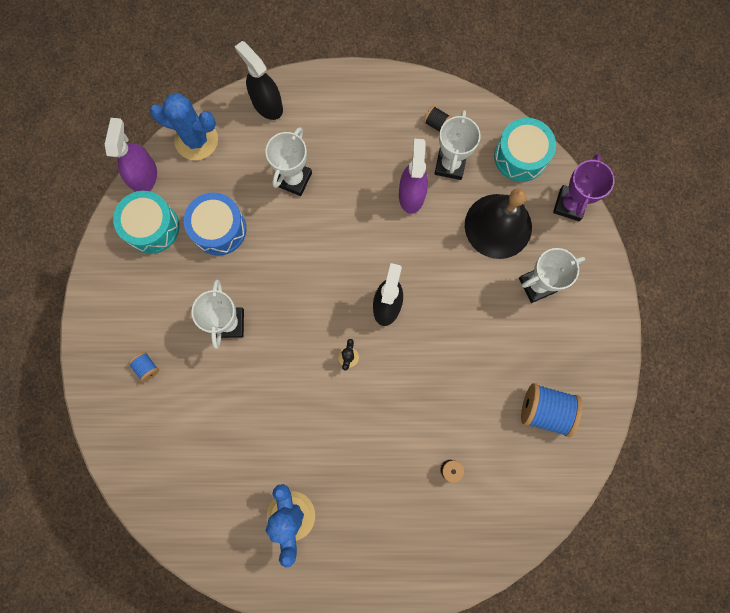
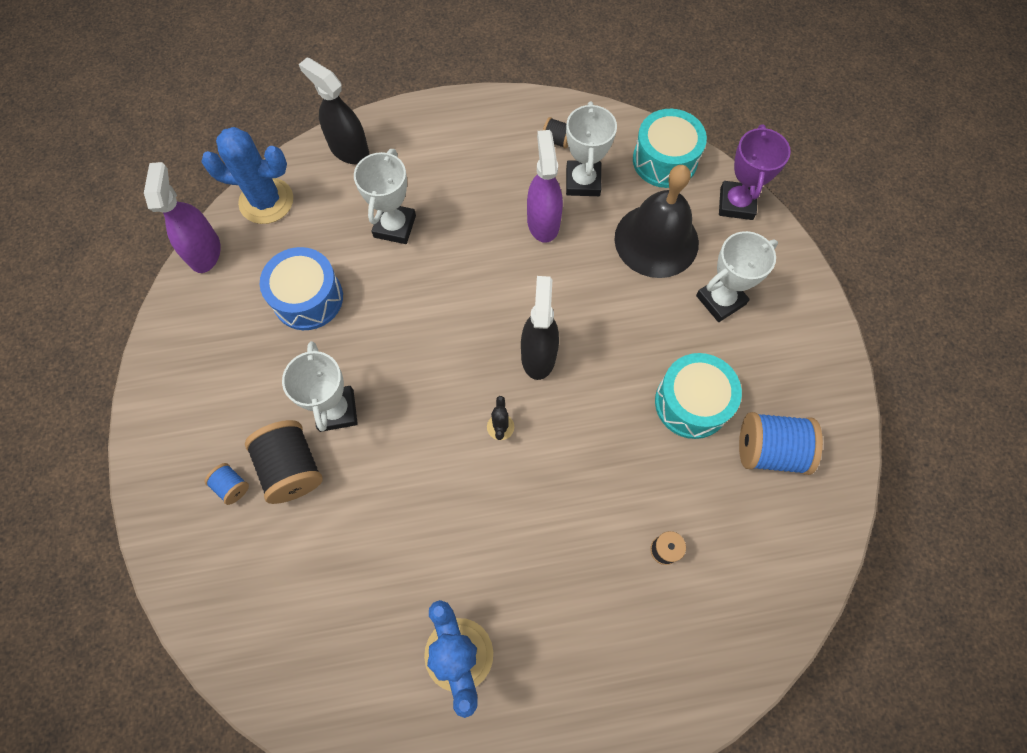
camera: 10 degrees left, 10 degrees down
turquoise drum [113,191,179,254] -> turquoise drum moved to [655,353,742,439]
none -> black spool [245,420,323,504]

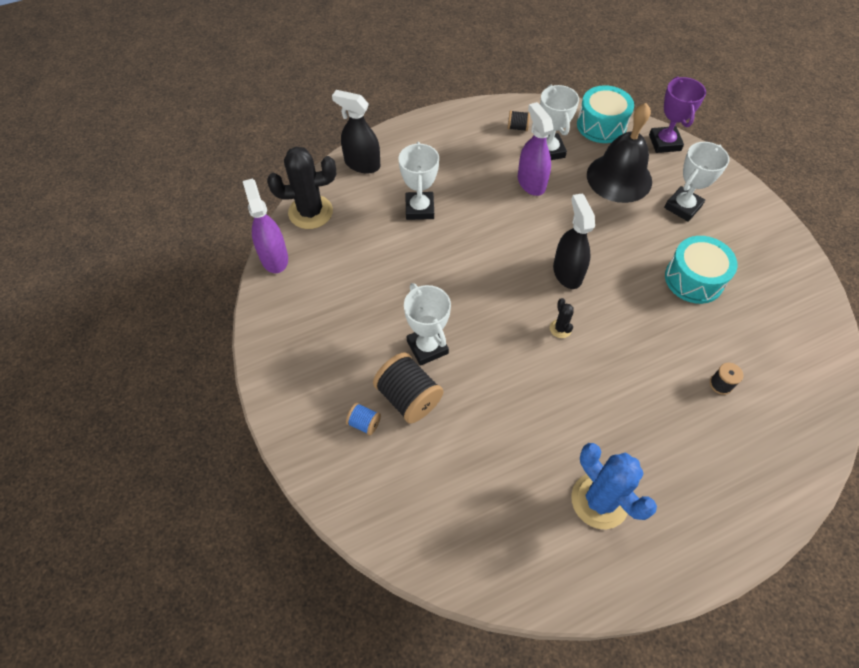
camera: 15 degrees left, 10 degrees down
blue cactus [201,127,293,224] -> black cactus [267,147,336,229]
blue drum [260,247,343,330] -> none
blue spool [739,412,823,475] -> none

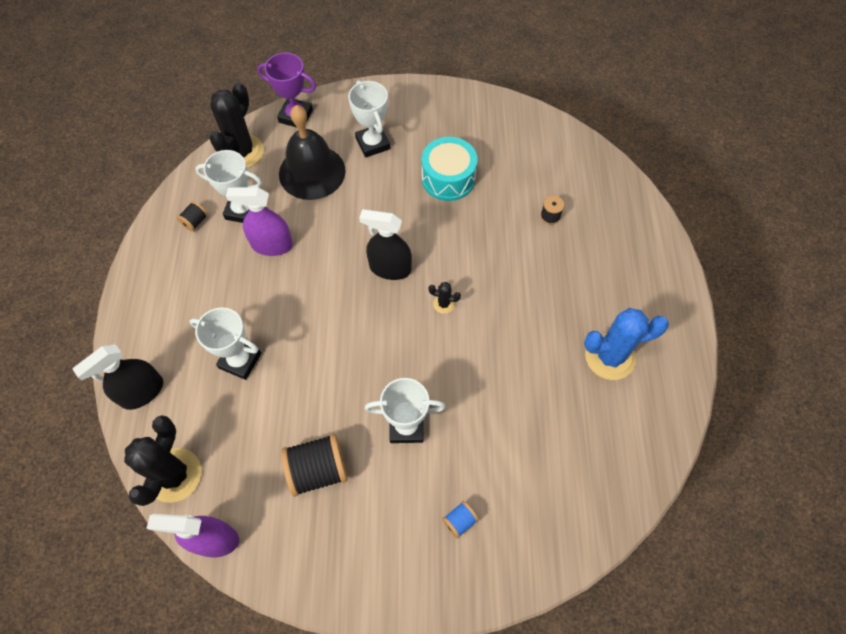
camera: 65 degrees left, 5 degrees up
black spool [373,352,443,424] -> black spool moved to [281,434,348,497]
turquoise drum [577,85,634,143] -> black cactus [210,83,264,168]

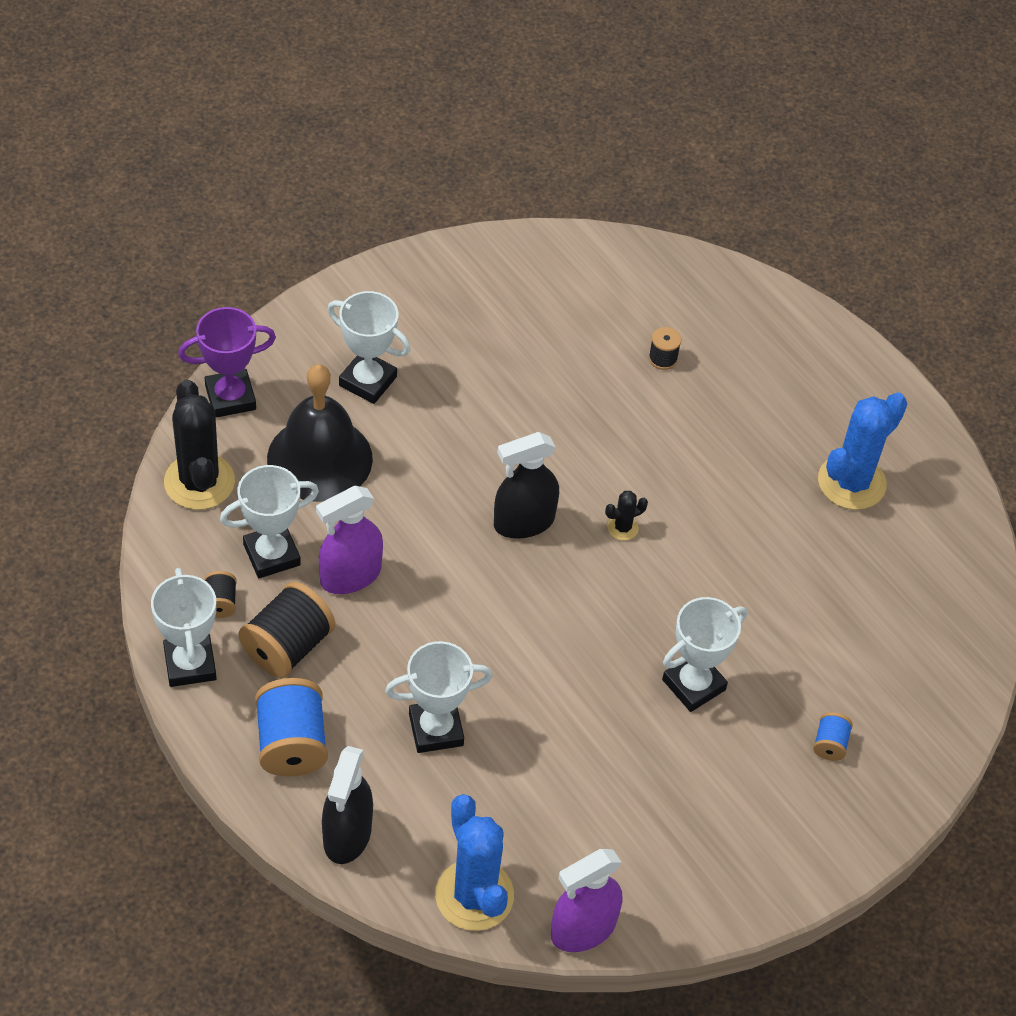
camera: 40 degrees left, 10 degrees down
black cactus [124,415,201,506] -> blue cactus [435,794,514,931]
black spool [281,434,348,497] -> black spool moved to [239,582,335,678]
turquoise drum [422,137,478,201] -> none
none -> white trophy [151,568,217,687]
none -> blue spool [255,678,328,776]

